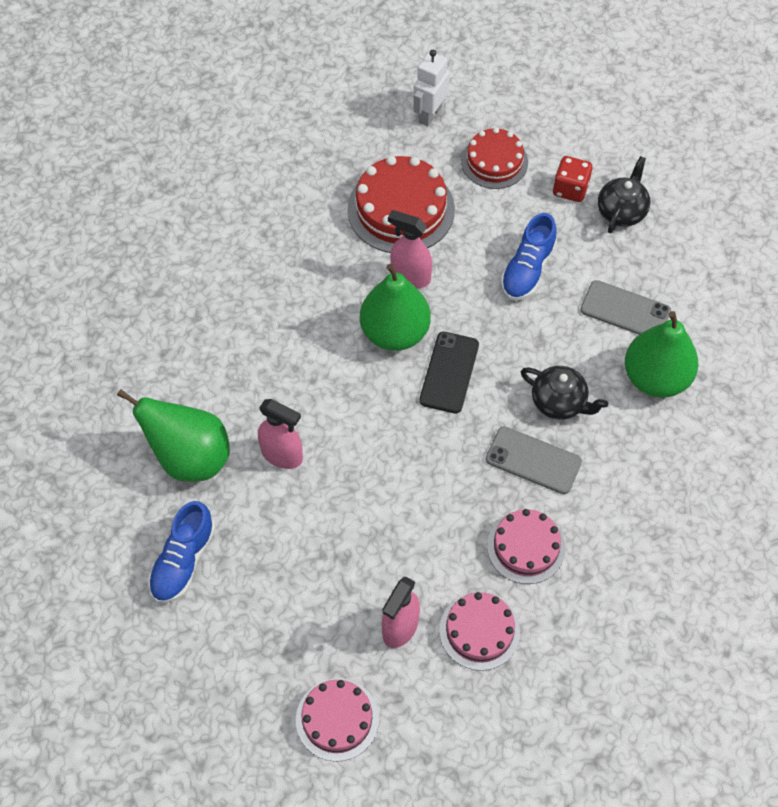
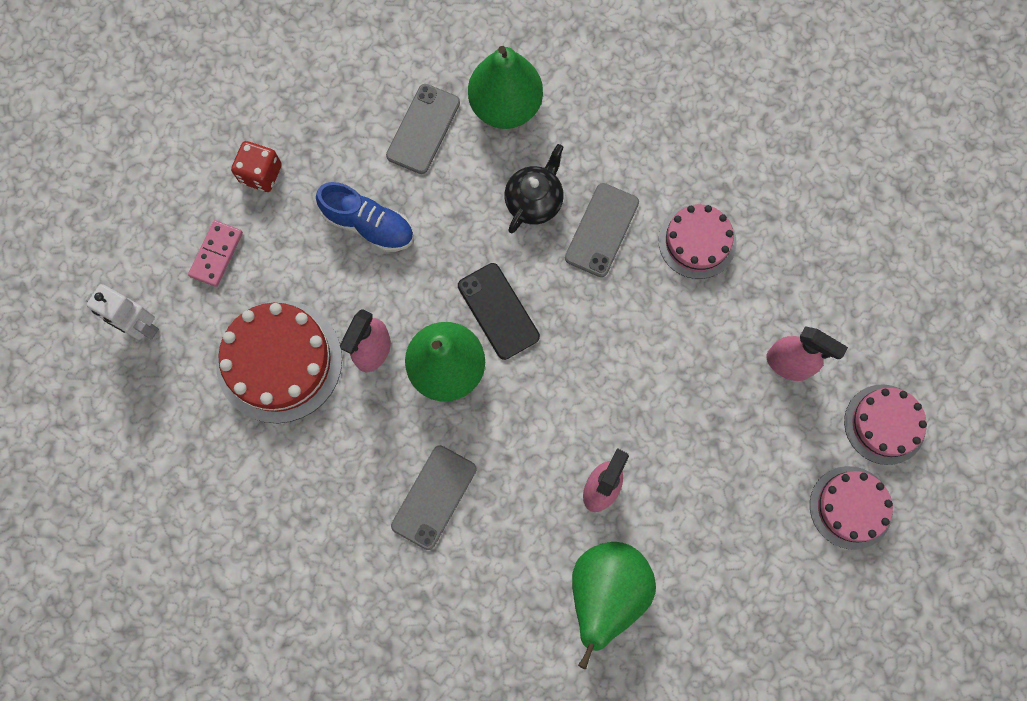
camera: 90 degrees left, 15 degrees up
blue shoe [148,501,215,603] -> none
black phone [419,332,479,414] -> black phone turned 45 degrees clockwise [458,263,540,360]
pink cake [439,592,520,671] -> pink cake moved to [810,466,893,550]
red cake [461,127,528,189] -> pink domino [188,220,243,287]
black teapot [598,156,650,233] -> none
none -> grey phone [391,445,477,550]

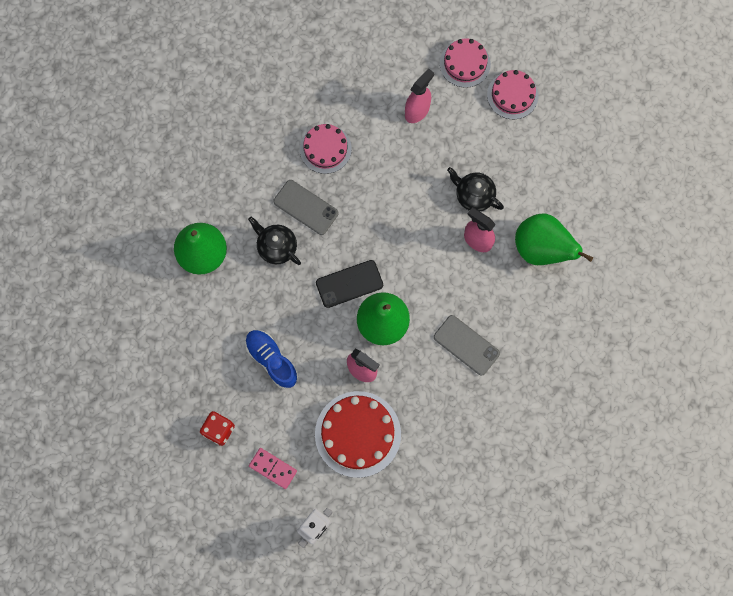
camera: 80 degrees left, 0 degrees up
blue shoe [316,182,414,252] -> blue shoe turned 75 degrees counterclockwise [245,330,298,389]
grey phone [386,84,460,174] -> none
none -> black teapot [447,167,504,211]

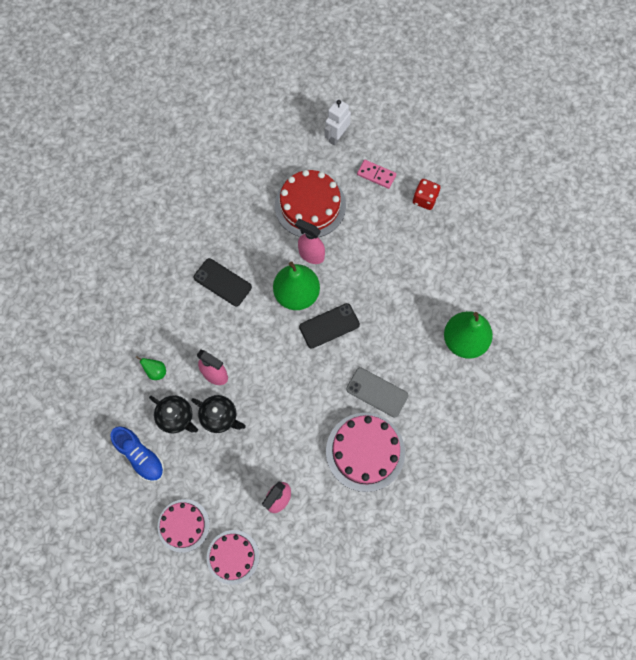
camera: 175 degrees right, 5 degrees down
blue shoe [245,330,298,389] -> blue shoe moved to [110,426,164,482]
black teapot [248,216,301,265] -> black teapot moved to [149,395,198,434]
pink cake [300,124,352,174] -> pink cake [326,413,405,492], size x1.57
grey phone [434,315,500,376] -> black phone [193,258,252,306]
green pear [515,213,593,265] -> green pear [136,356,166,380], size x0.42

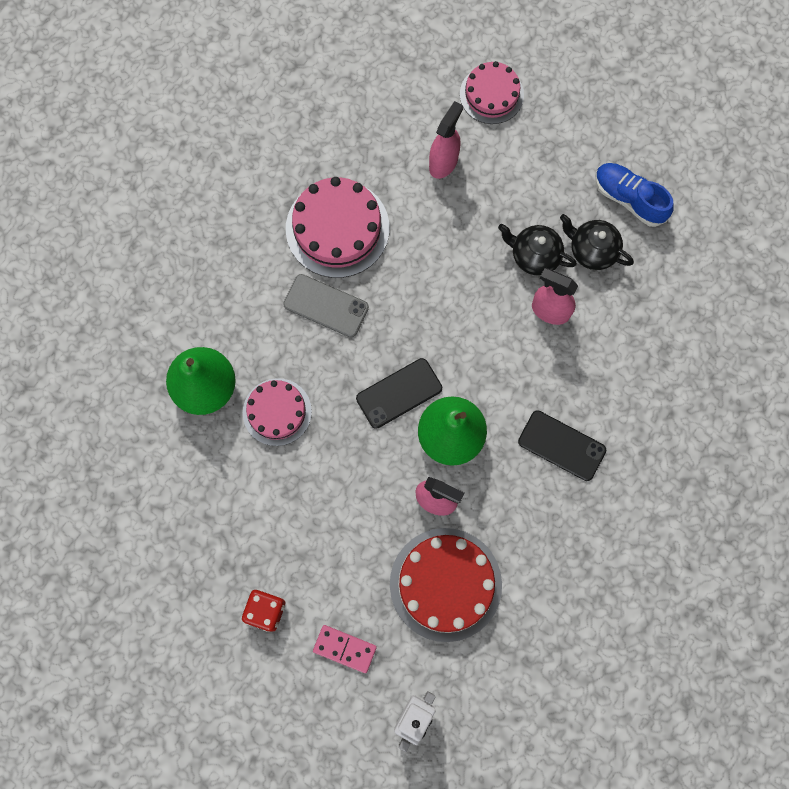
camera: 175 degrees right, 5 degrees up
green pear [136,356,166,380] -> none
pink cake [158,499,210,553] -> pink cake moved to [243,378,312,446]

